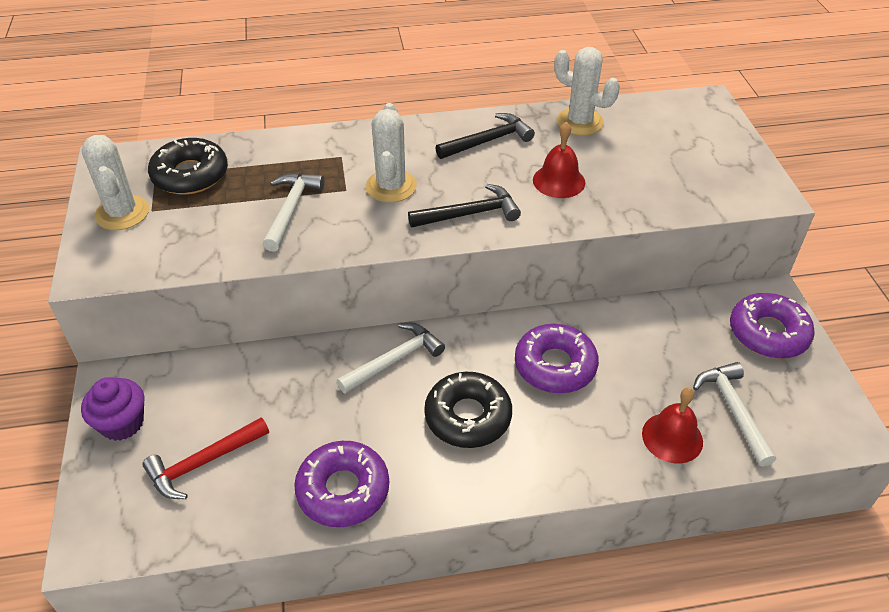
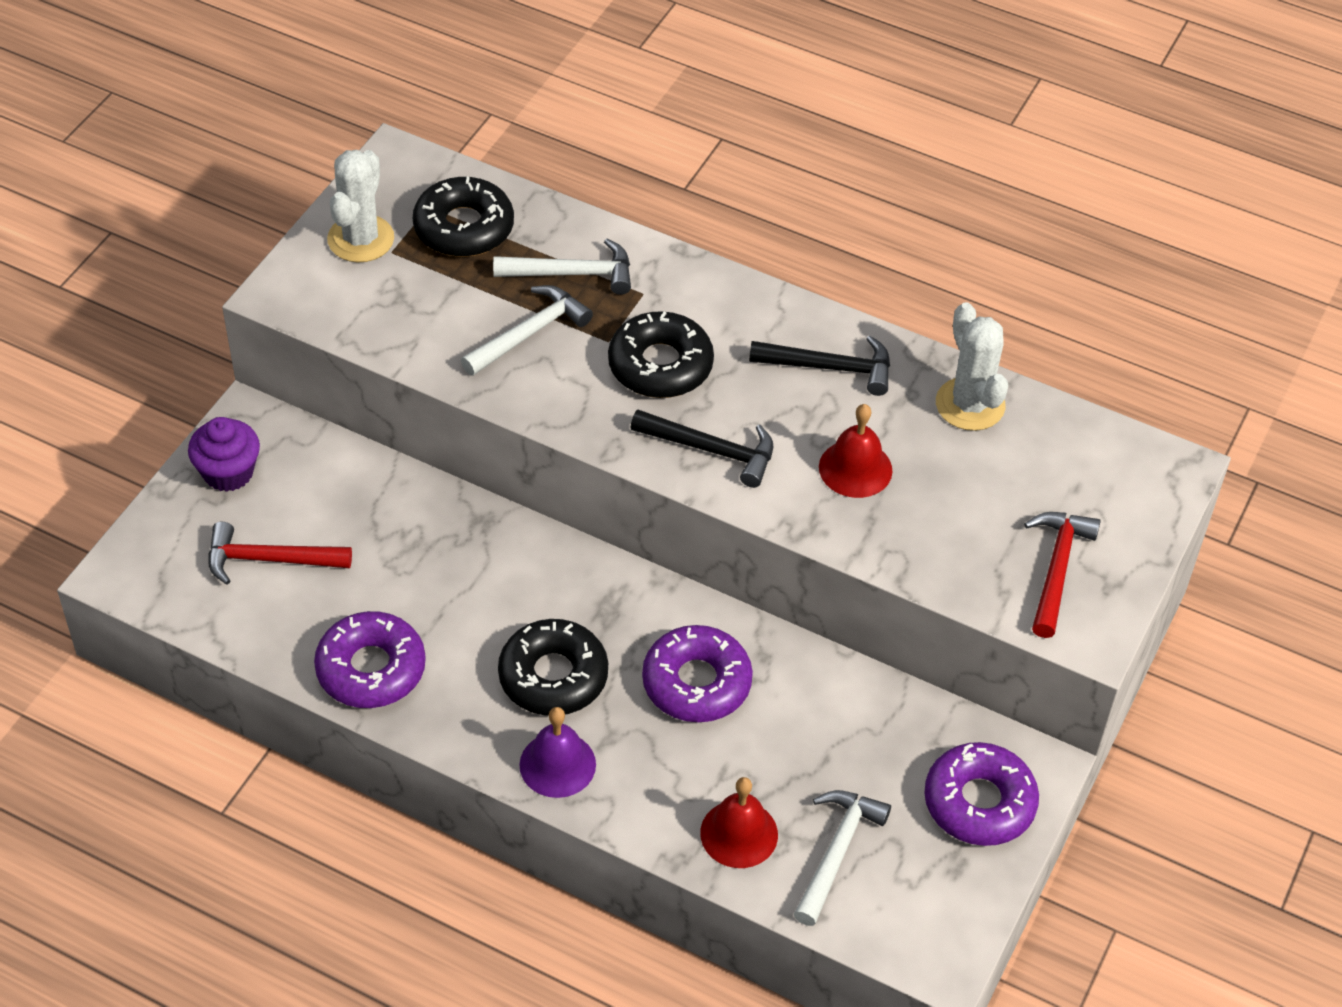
camera: 35 degrees right, 5 degrees up
white hammer [337,323,445,394] -> white hammer moved to [493,239,631,295]
white cactus [366,103,417,203] -> black donut [608,311,714,398]
none -> purple bell [519,707,596,798]
none -> red hammer [1024,512,1100,638]

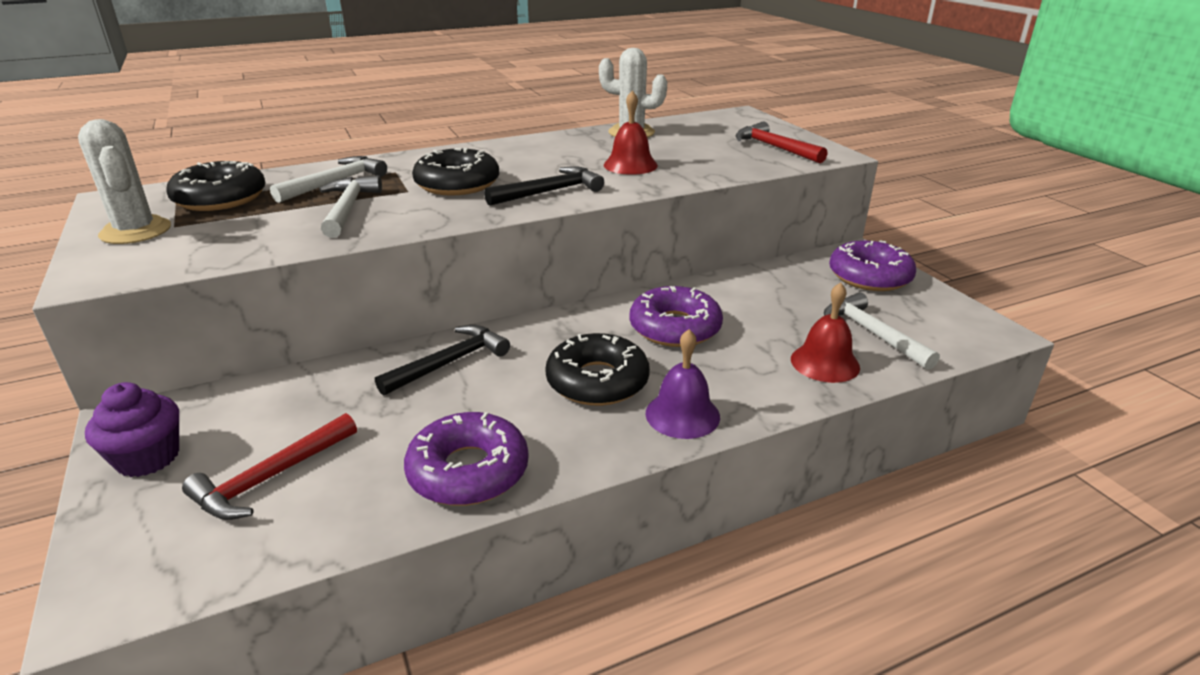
camera: 50 degrees left, 20 degrees down
black hammer [749,335,890,396] -> black hammer moved to [375,325,510,396]

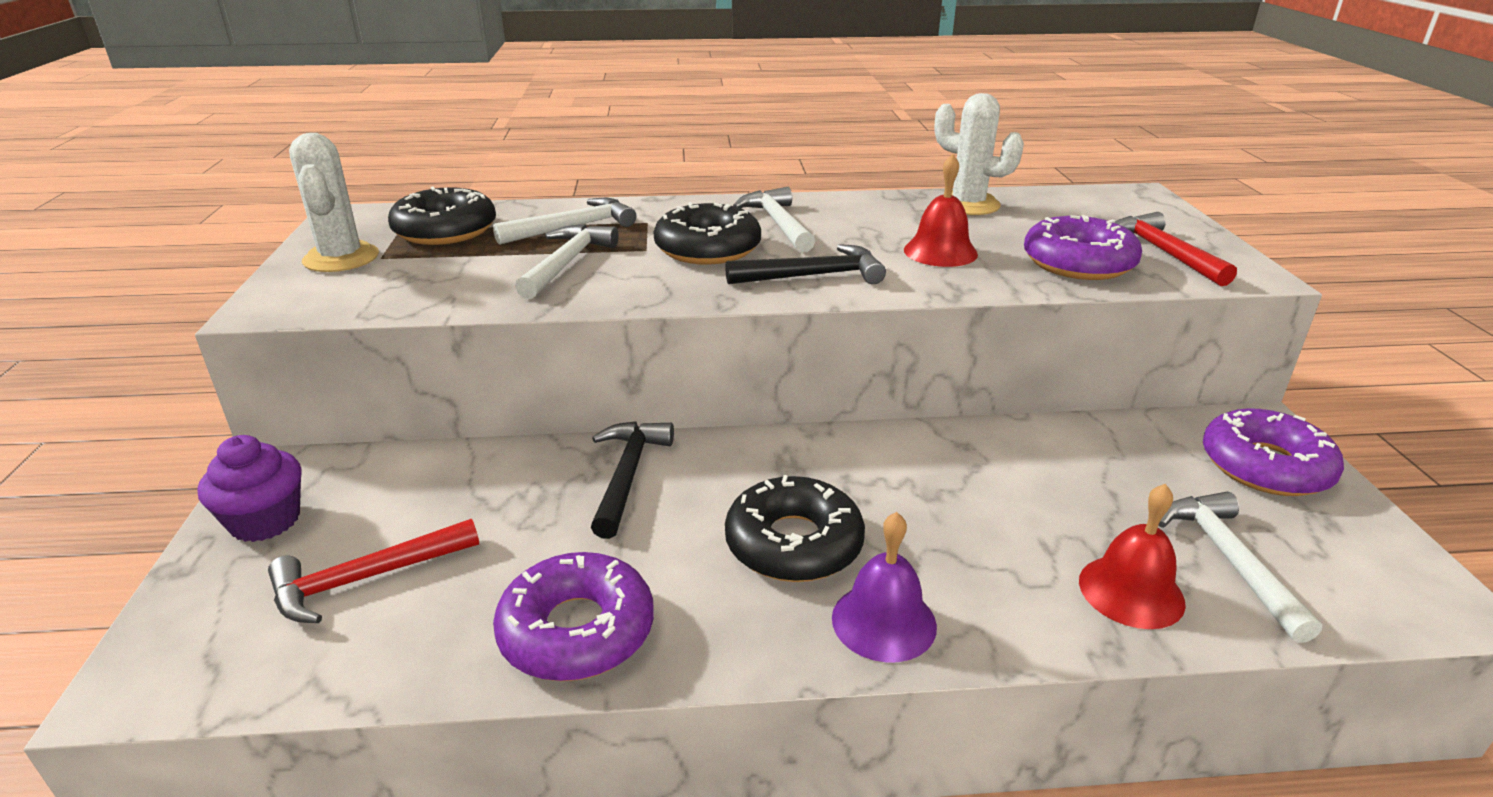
camera: 20 degrees right, 0 degrees up
black hammer [375,325,510,396] -> black hammer turned 60 degrees counterclockwise [591,421,674,539]
purple donut [629,286,723,347] -> purple donut moved to [1024,215,1142,280]
none -> white hammer [733,187,815,252]

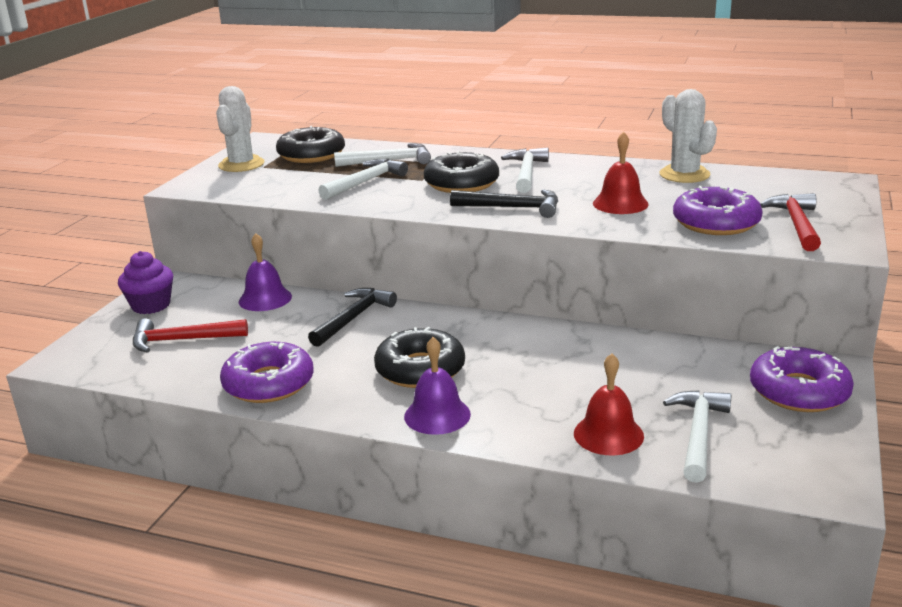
camera: 25 degrees right, 5 degrees down
none -> purple bell [239,233,292,311]

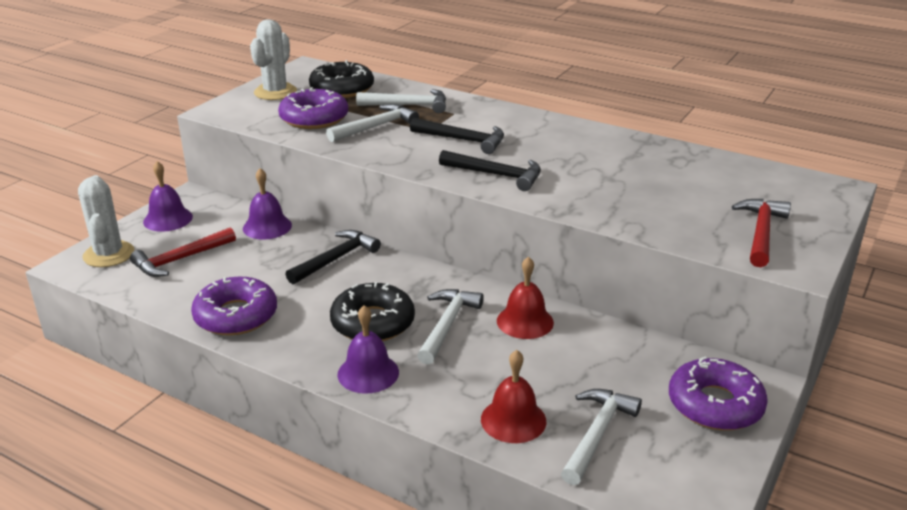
camera: 10 degrees right, 5 degrees up
purple cupcake [118,251,173,314] -> purple bell [143,161,193,232]
red hammer [133,318,248,353] -> red hammer turned 45 degrees counterclockwise [130,227,236,277]
black donut [424,151,499,193] -> black hammer [410,118,504,154]
white hammer [501,148,549,193] -> white hammer moved to [417,289,484,365]
red bell [593,132,649,214] -> red bell moved to [497,256,554,339]
white cactus [659,89,717,183] -> white cactus moved to [78,175,135,267]
purple donut [673,186,763,235] -> purple donut moved to [278,87,348,129]

